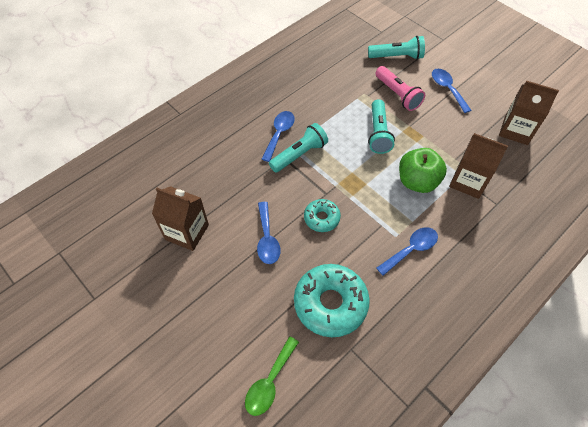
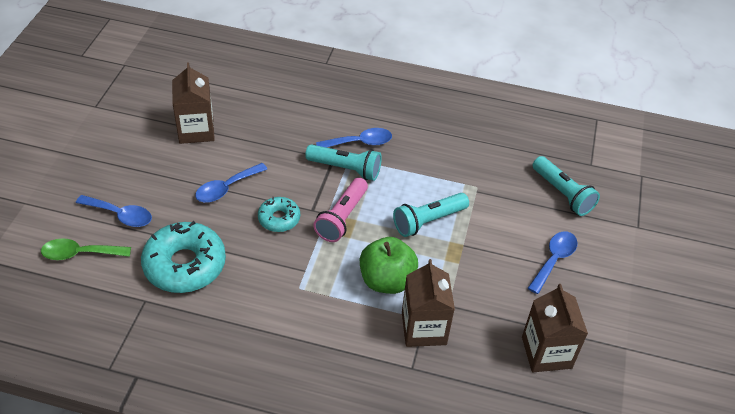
camera: 55 degrees right, 10 degrees down
pink flashlight [375,66,425,111] -> pink flashlight moved to [313,178,368,242]
blue spoon [377,227,438,276] -> blue spoon moved to [76,195,152,227]

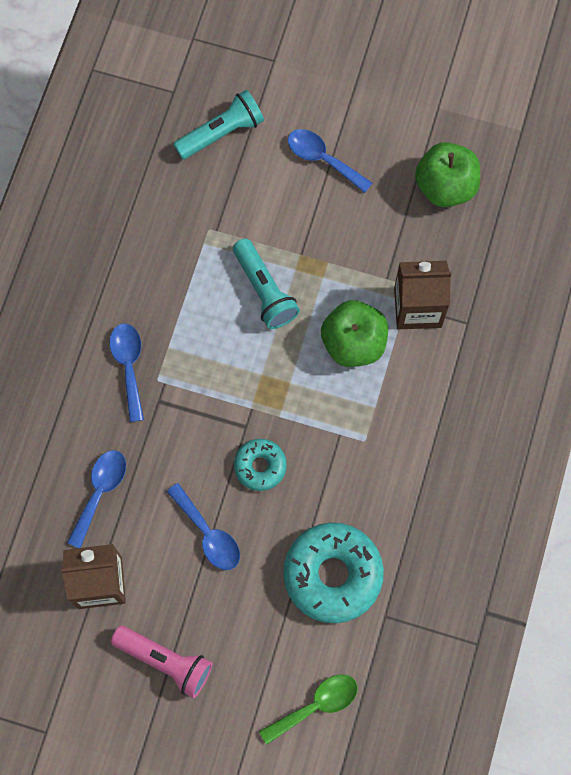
camera: 85 degrees left, 25 degrees up
green spoon [41,238,131,260] -> green spoon turned 120 degrees counterclockwise [259,674,358,745]
blue spoon [76,195,152,227] -> blue spoon moved to [67,450,126,548]
turquoise flashlight [305,144,382,181] -> none
pink flashlight [313,178,368,242] -> pink flashlight moved to [111,626,212,698]
brown carton [522,284,588,372] -> green apple [415,142,480,207]

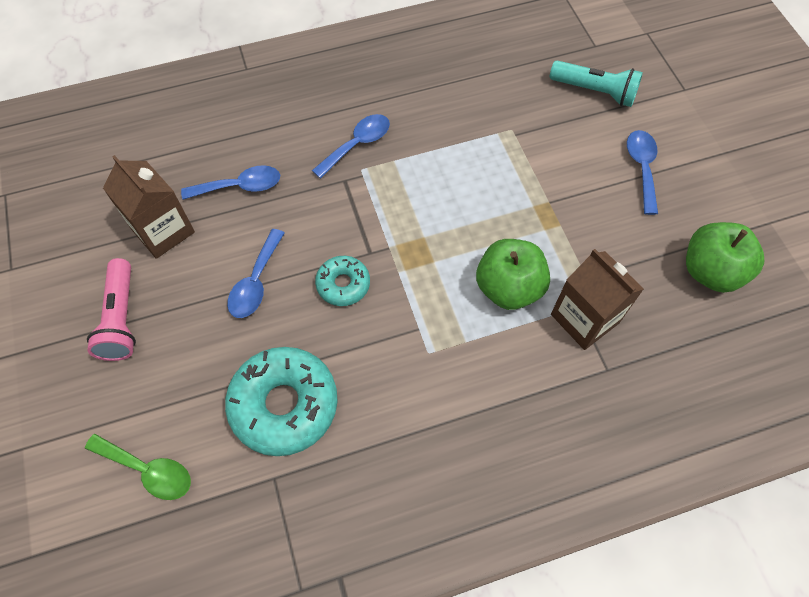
camera: 55 degrees right, 10 degrees down
turquoise flashlight [233,238,300,329] -> none

